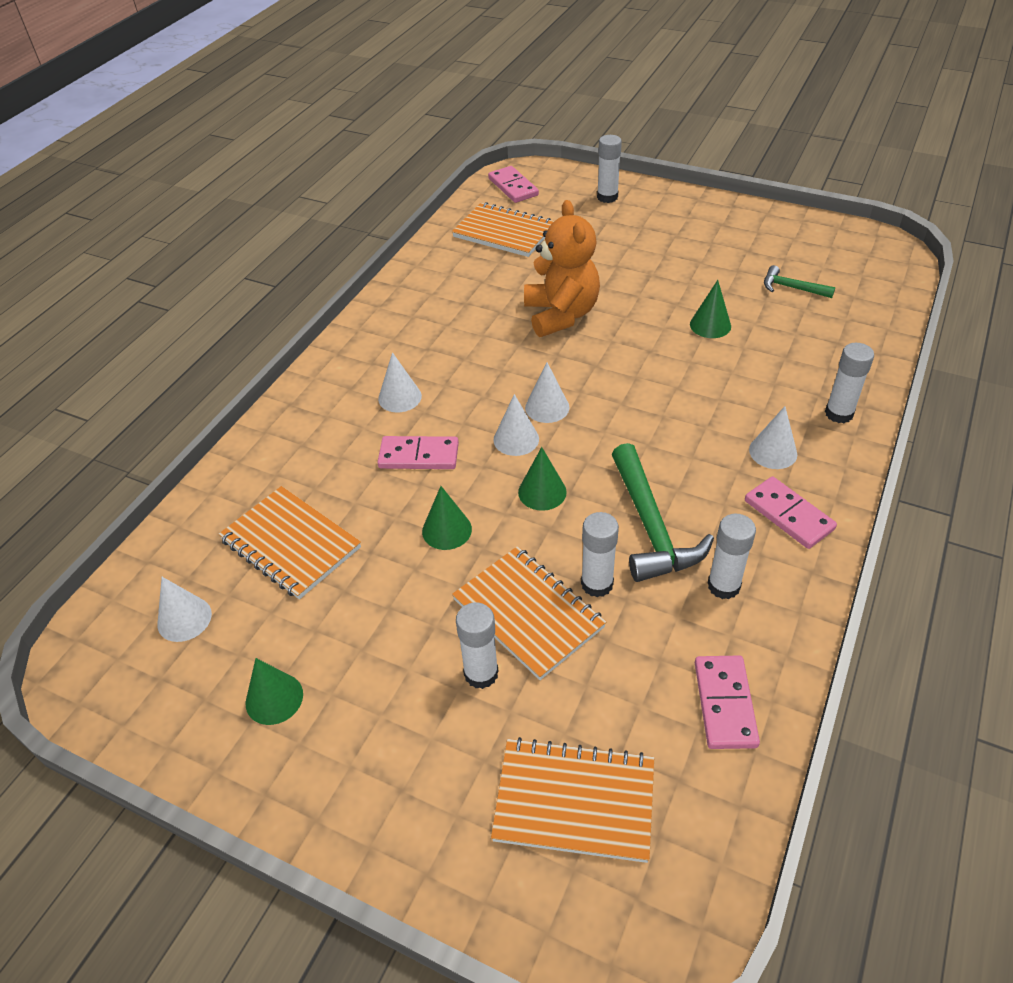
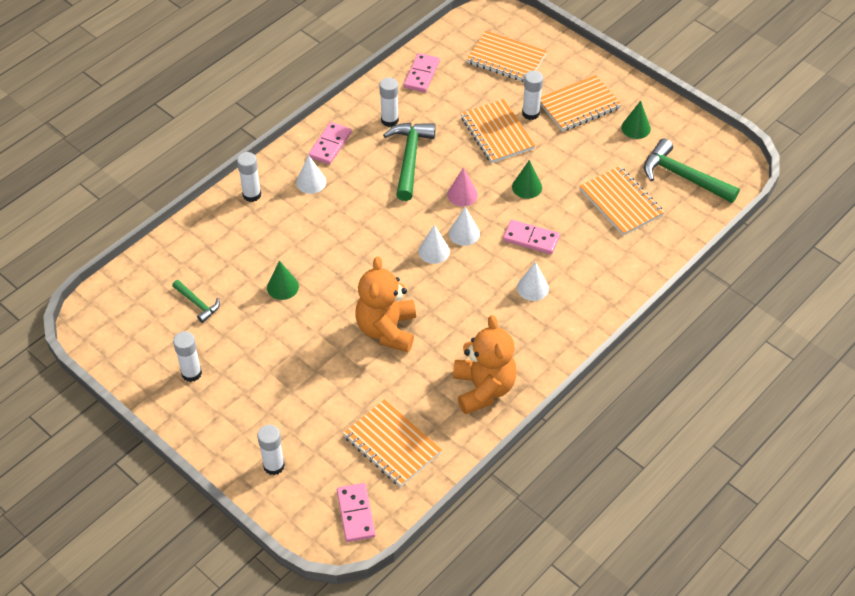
camera: 165 degrees left, 5 degrees up
white cone [157,577,212,642] -> green hammer [644,139,740,203]
green cone [518,447,567,511] -> pink cone [447,168,478,206]
white glue stick [581,512,619,597] -> white glue stick moved to [173,331,202,382]
pink domino [745,477,837,549] -> pink domino turned 45 degrees clockwise [308,122,352,165]
none -> orange teddy bear [453,315,517,414]
none -> orange notebook [540,75,622,132]

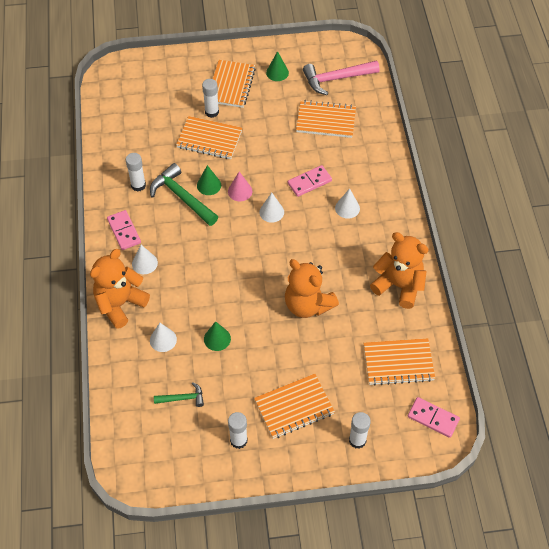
camera: 50 degrees left, 5 degrees up
white glue stick [237,152,261,202] -> orange teddy bear [90,249,150,329]
pink domino [404,53,440,92] -> none
white cone [418,225,450,264] -> white cone moved to [150,323,177,352]
orange notebook [466,31,547,82] -> orange notebook moved to [254,374,335,439]
green cone [512,160,542,199] -> green cone moved to [197,165,221,195]
green hammer [644,139,740,203] -> pink hammer [303,60,380,95]

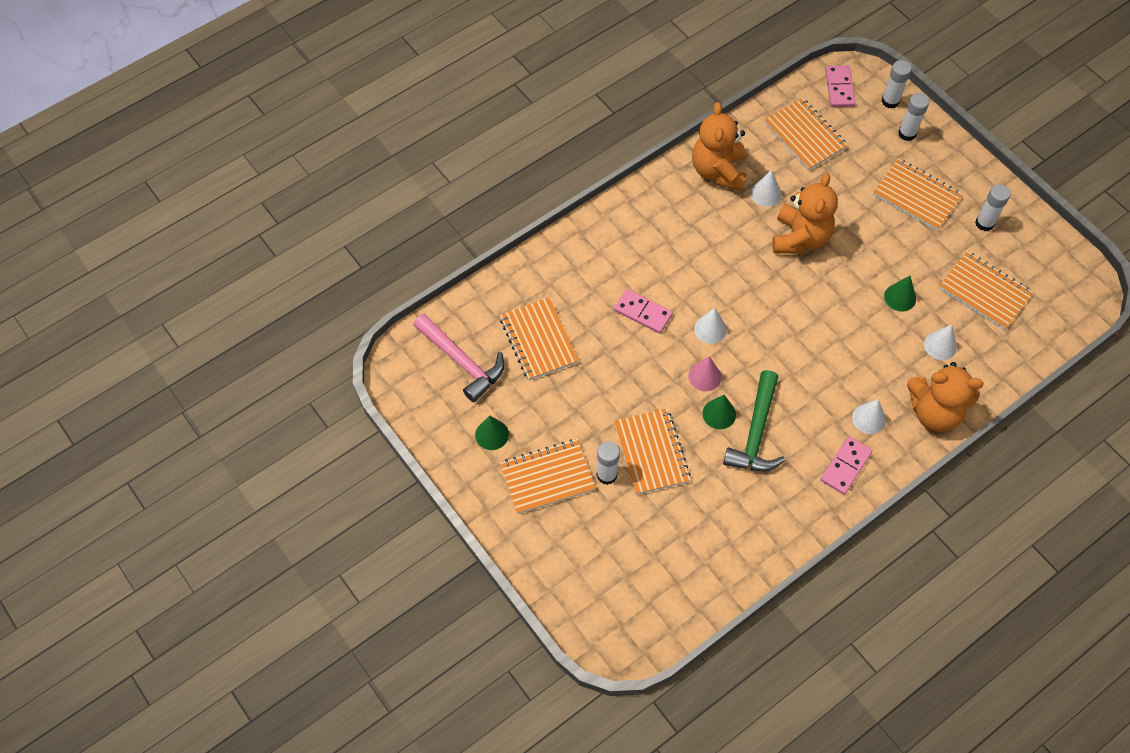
camera: 120 degrees left, 5 degrees up
white glue stick [125,153,146,192] -> white glue stick moved to [882,60,912,109]
green hammer [154,382,204,407] -> orange notebook [939,251,1033,330]
white cone [335,188,360,219] -> white cone moved to [751,170,781,207]

